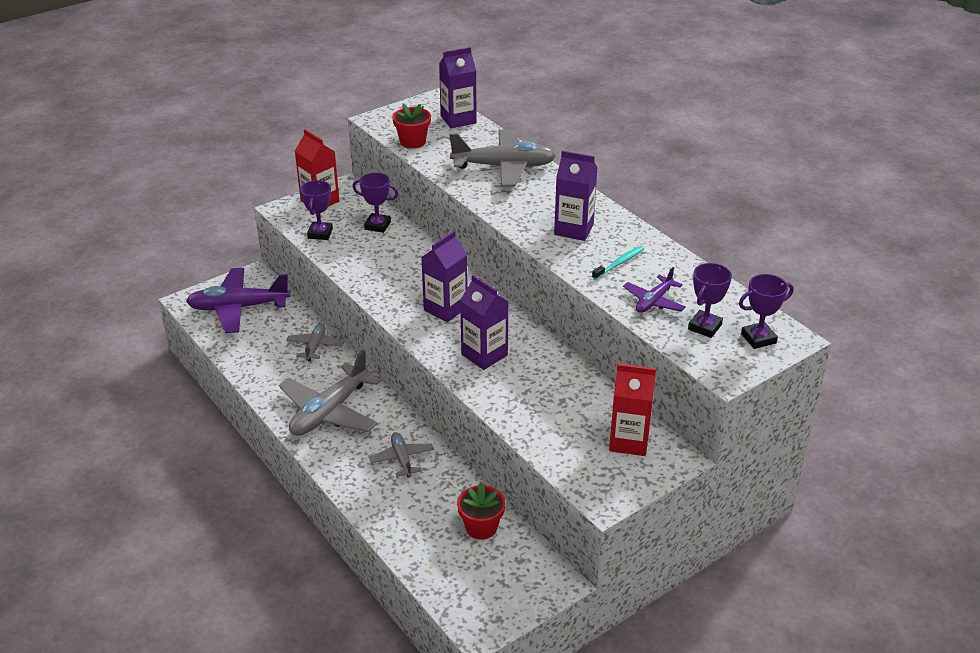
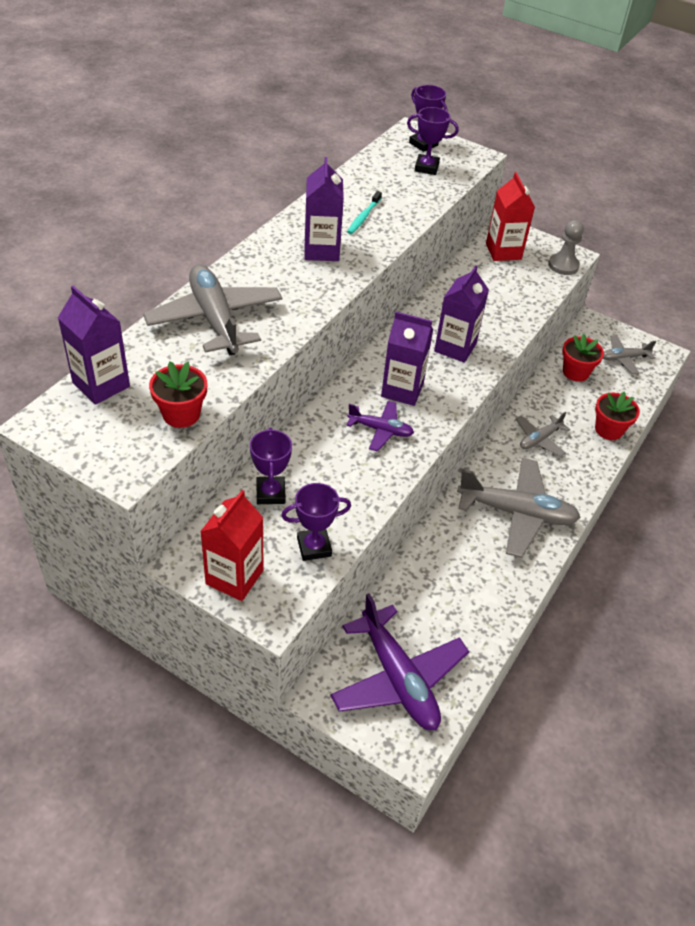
camera: 115 degrees left, 10 degrees up
grey plane [286,323,345,361] -> grey plane moved to [603,335,656,374]
turquoise toothbrush [592,246,644,280] -> turquoise toothbrush turned 90 degrees counterclockwise [347,191,382,234]
purple plane [623,267,686,313] -> purple plane moved to [347,401,414,452]
none -> grey pawn [548,220,584,275]
none -> red flower pot [595,391,640,440]

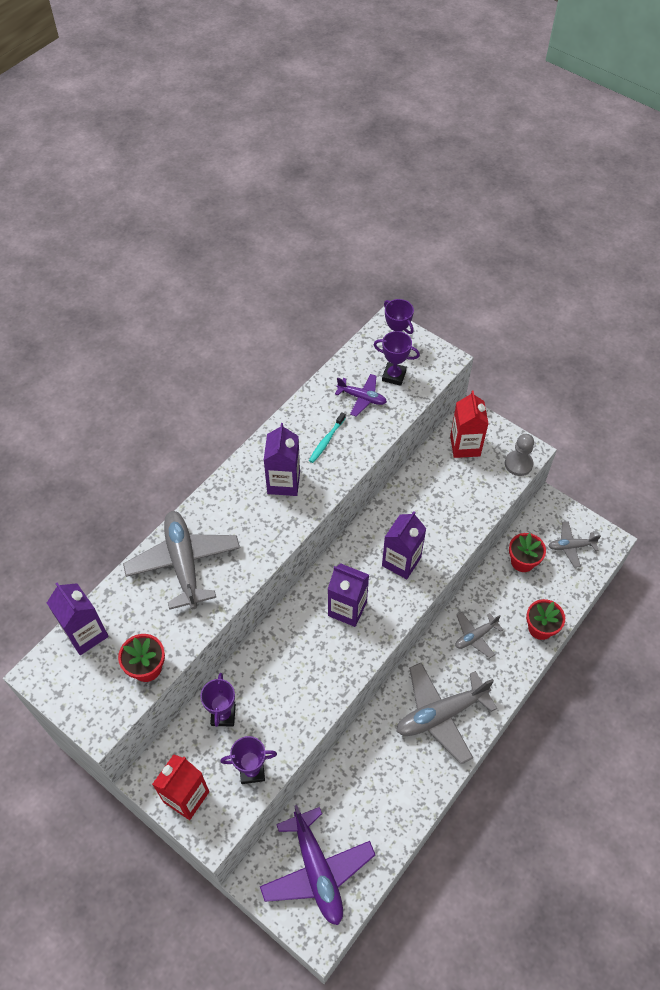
camera: 10 degrees right, 10 degrees up
purple plane [347,401,414,452] -> purple plane moved to [335,374,387,417]
grey plane [457,458,581,558] -> grey plane turned 135 degrees clockwise [396,663,497,764]

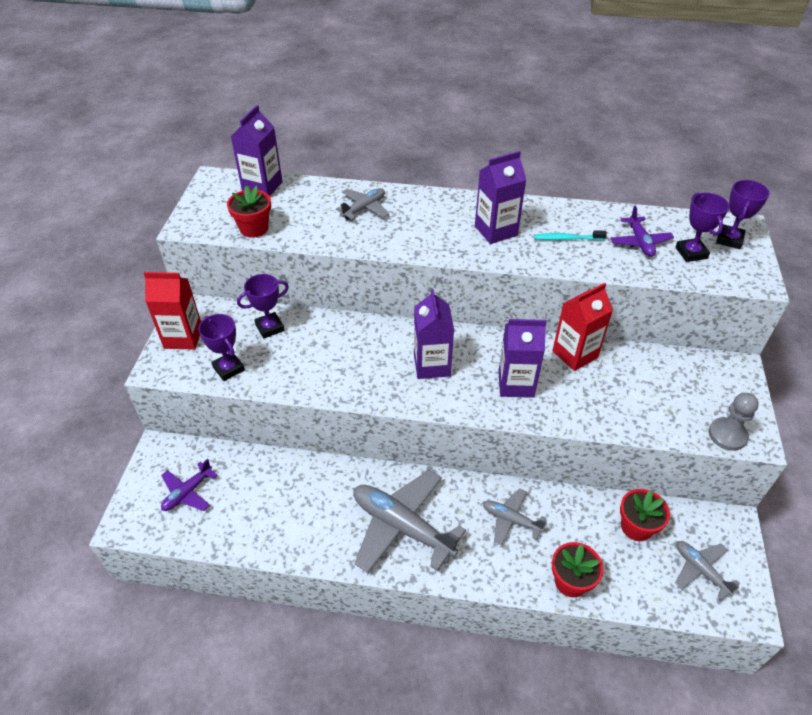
camera: 60 degrees right, 10 degrees down
grey plane [123,511,240,610] -> grey plane [336,188,389,220], size x0.53
purple plane [260,805,375,925] -> purple plane [161,459,218,511], size x0.53
red carton [450,391,489,458] -> red carton moved to [552,283,613,371]

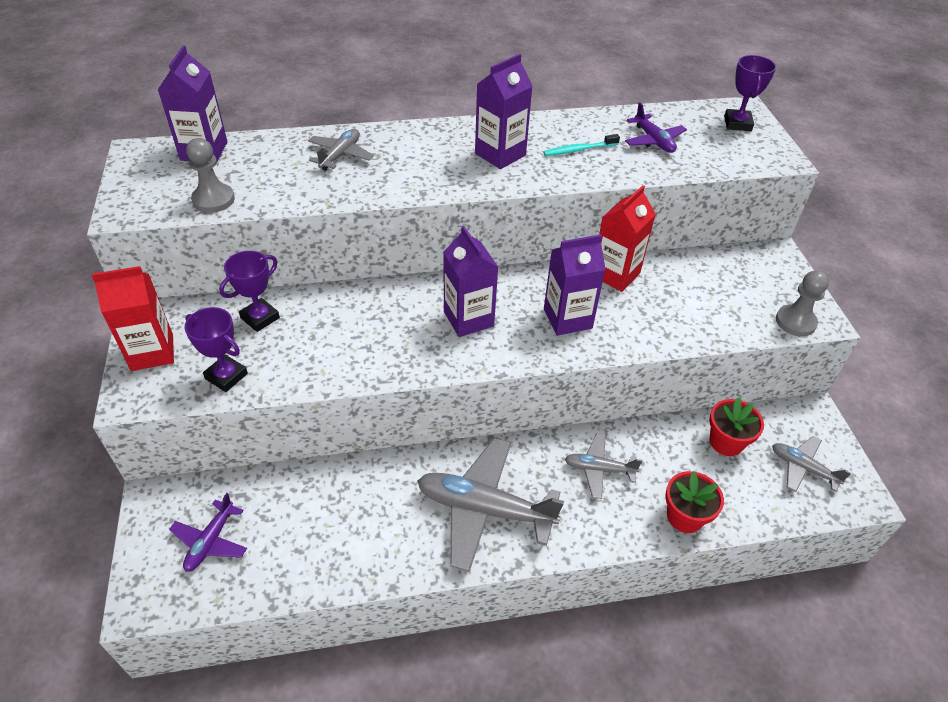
camera: 20 degrees left, 0 degrees up
red flower pot [227,185,271,238] -> grey pawn [186,138,235,213]
purple trophy [675,193,729,262] -> none

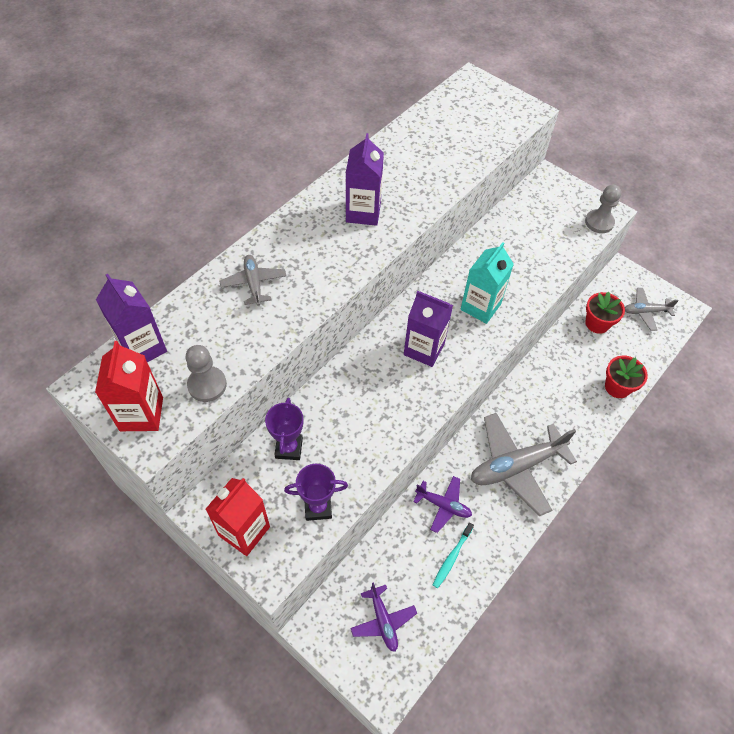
camera: 40 degrees left, 10 degrees up
turquoise toothbrush [543,134,620,156] -> turquoise toothbrush moved to [433,523,474,588]
purple carton [544,234,606,336] -> turquoise carton [461,242,514,324]
grey plane [565,433,642,499] -> none
red carton [599,185,656,292] -> red carton moved to [95,341,163,431]
purple plane [625,102,687,153] -> purple plane moved to [413,476,472,533]
purple trophy [724,55,776,131] -> none

